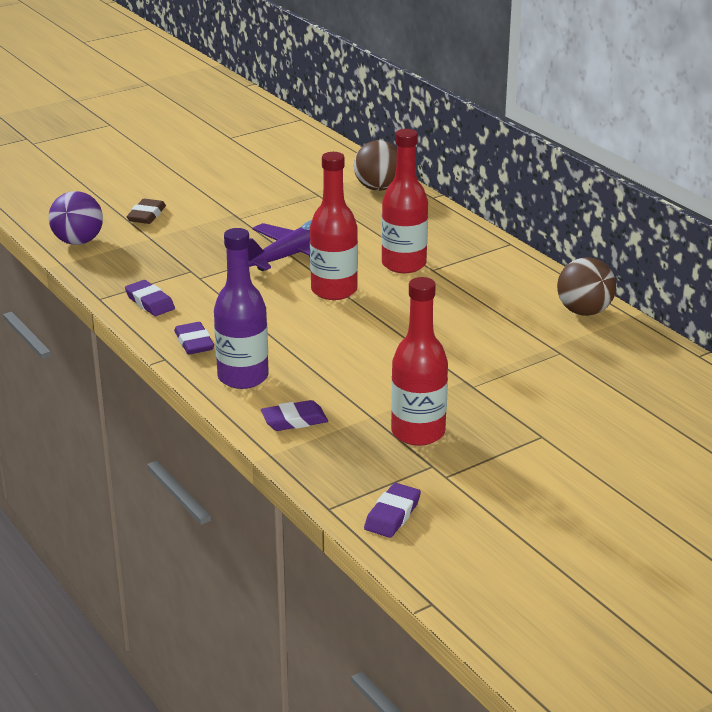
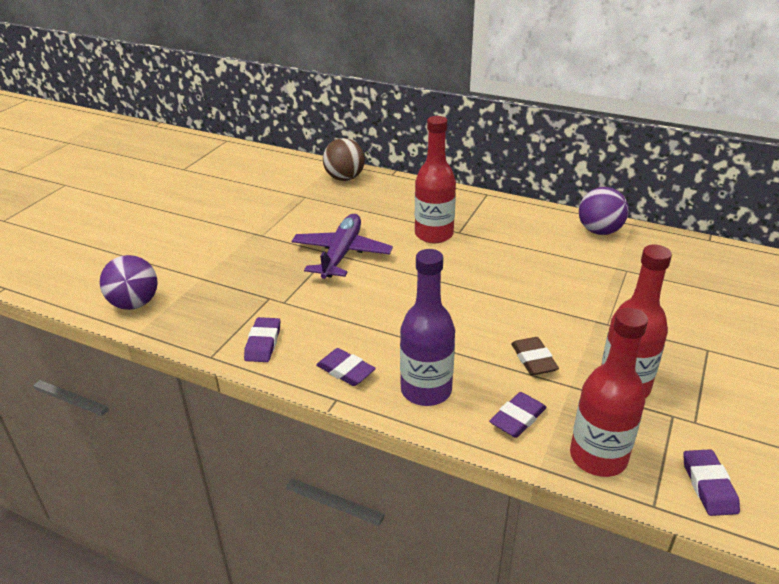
camera: 30 degrees left, 5 degrees up
purple eraser [125,280,175,316] -> purple eraser turned 75 degrees clockwise [244,317,280,362]
brown eraser [126,199,166,224] -> brown eraser moved to [511,337,559,375]
red bottle [310,152,358,300] -> red bottle moved to [570,308,648,477]
brown ball [557,257,616,316] -> purple ball [579,187,629,235]

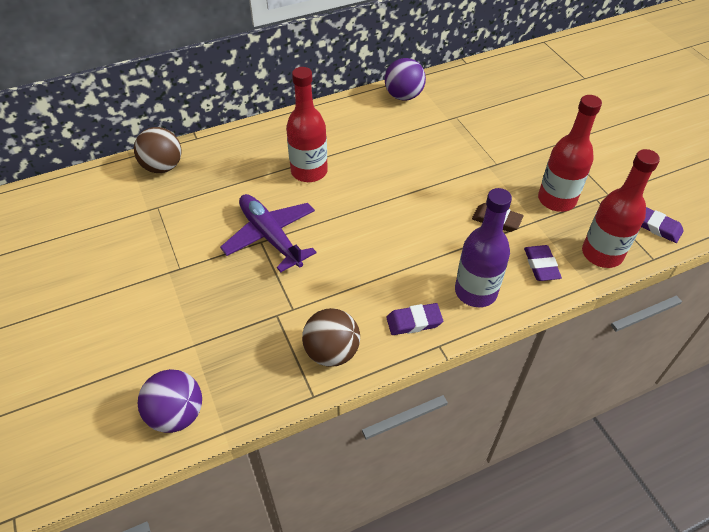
camera: 50 degrees left, 15 degrees up
purple eraser [244,317,280,362] -> brown ball [302,308,360,367]

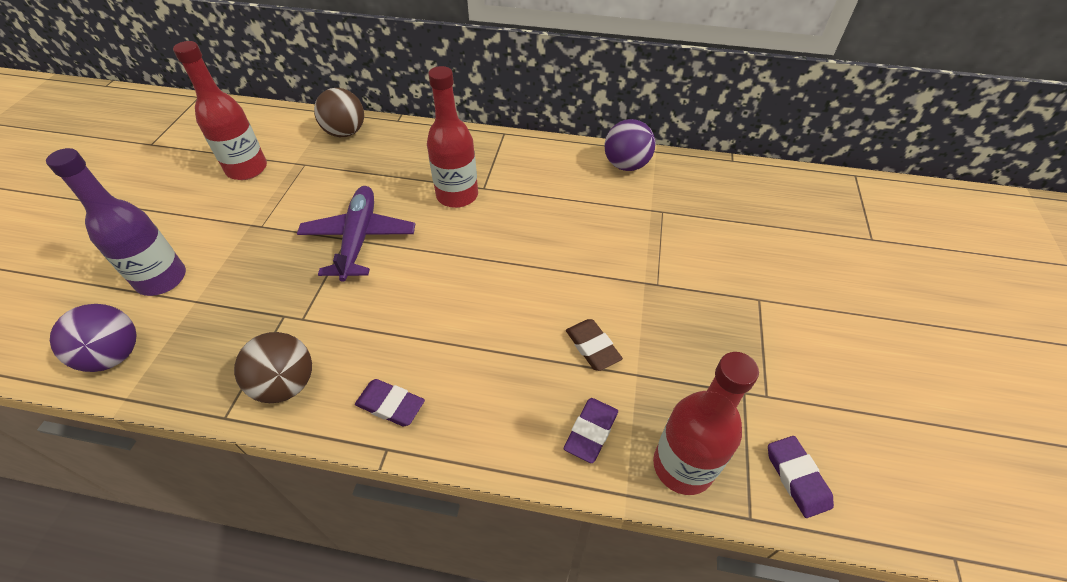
camera: 35 degrees right, 0 degrees up
purple bottle [455,188,512,307] -> purple bottle moved to [46,148,186,296]
red bottle [538,95,602,212] -> red bottle moved to [173,41,267,180]

